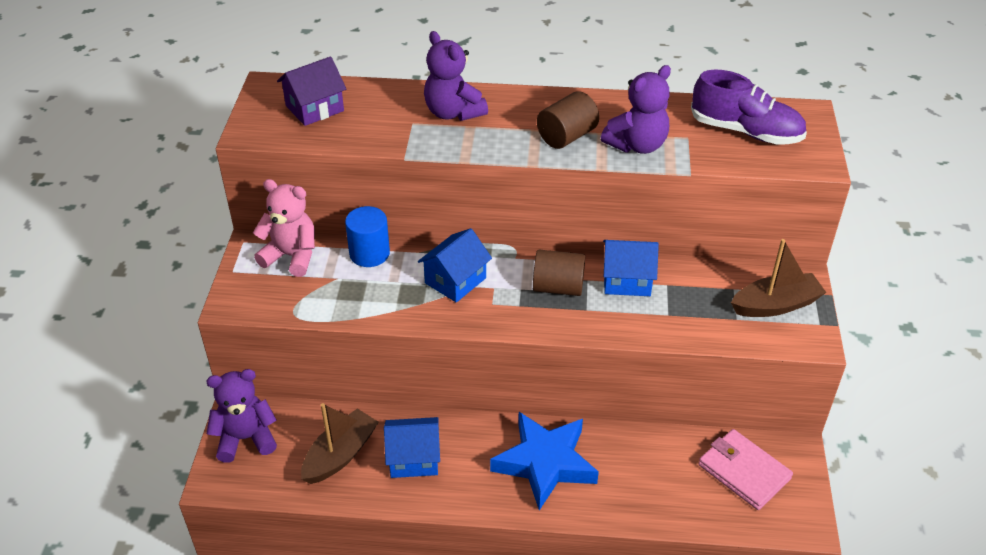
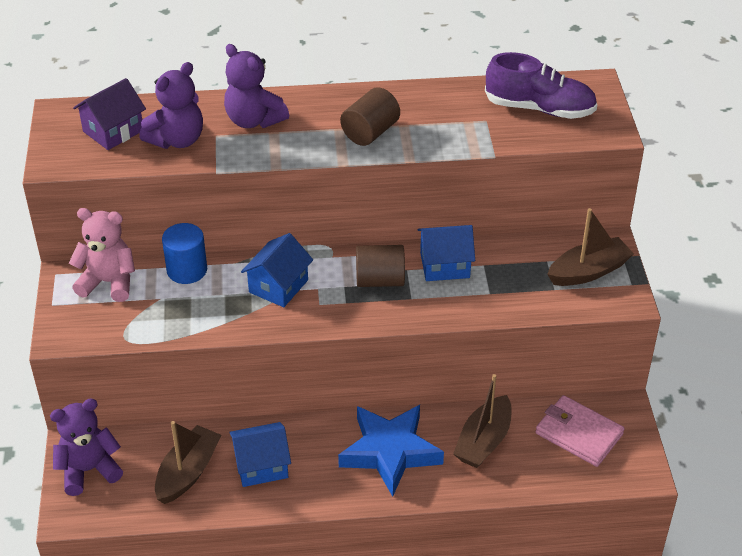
camera: 10 degrees left, 0 degrees up
purple teddy bear [601,65,671,154] -> purple teddy bear moved to [139,62,203,149]
none -> brown boat [453,374,512,468]

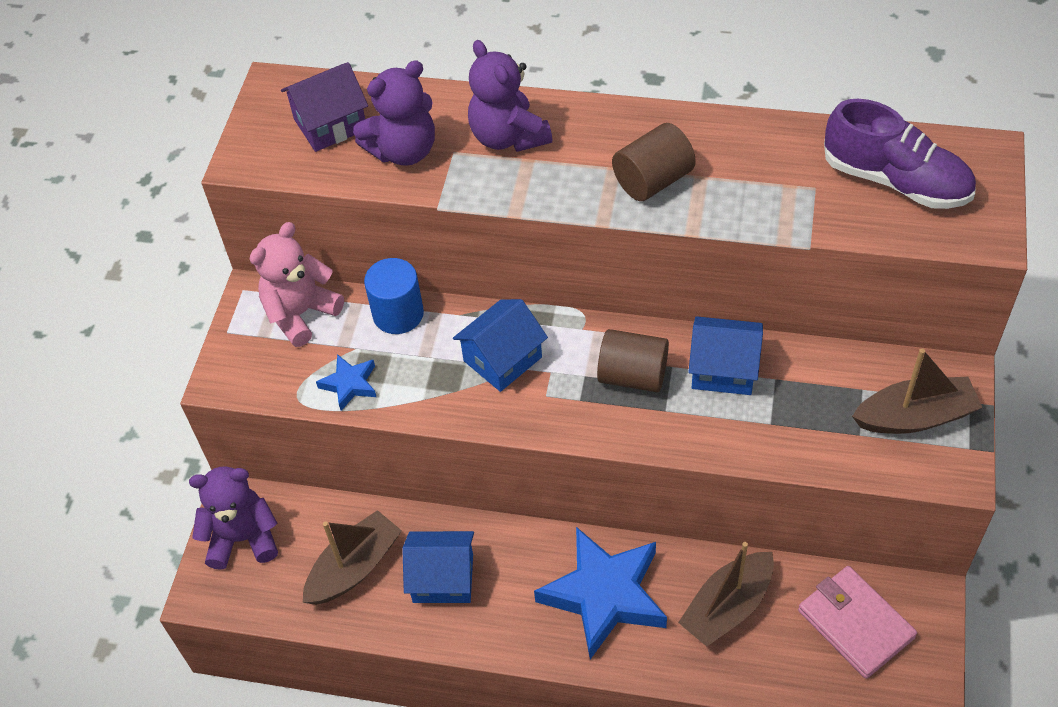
camera: 20 degrees right, 10 degrees up
pink teddy bear [69,208,135,302] -> pink teddy bear turned 75 degrees counterclockwise [250,222,344,347]
none -> blue star [316,354,376,411]

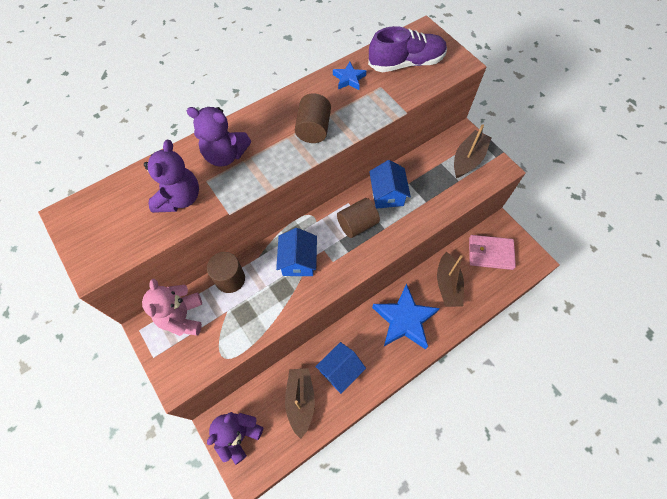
camera: 50 degrees left, 10 degrees up
purple house [281,62,368,152] -> none
blue star [316,354,376,411] -> blue star moved to [333,62,366,90]
blue cylinder [364,258,424,334] -> brown cylinder [207,252,245,293]
blue house [688,316,763,395] -> blue house turned 60 degrees counterclockwise [369,160,411,209]

